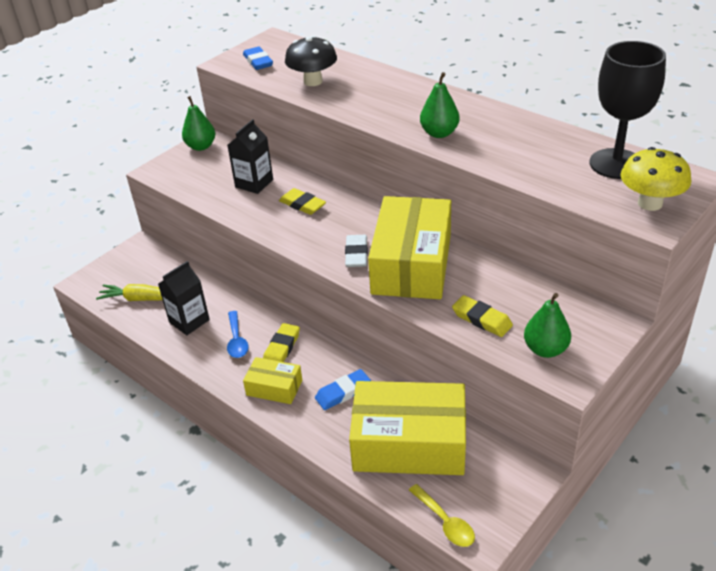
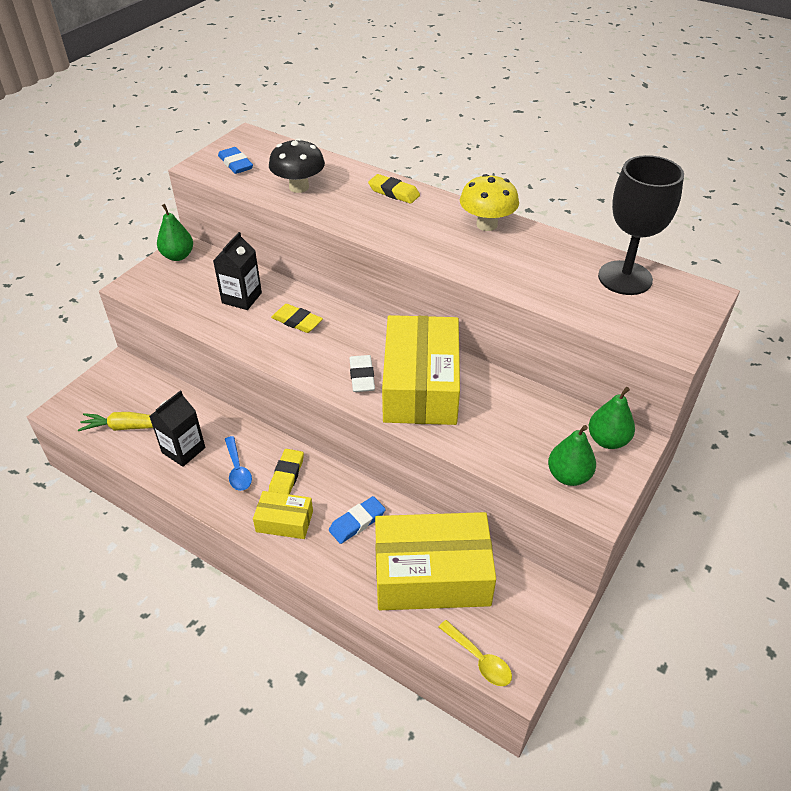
camera: 10 degrees left, 5 degrees up
green pear [420,72,460,138] -> green pear moved to [589,387,635,449]
yellow eraser [452,295,513,337] -> yellow eraser moved to [368,174,420,204]
yellow mushroom [621,147,691,211] -> yellow mushroom moved to [460,174,519,231]

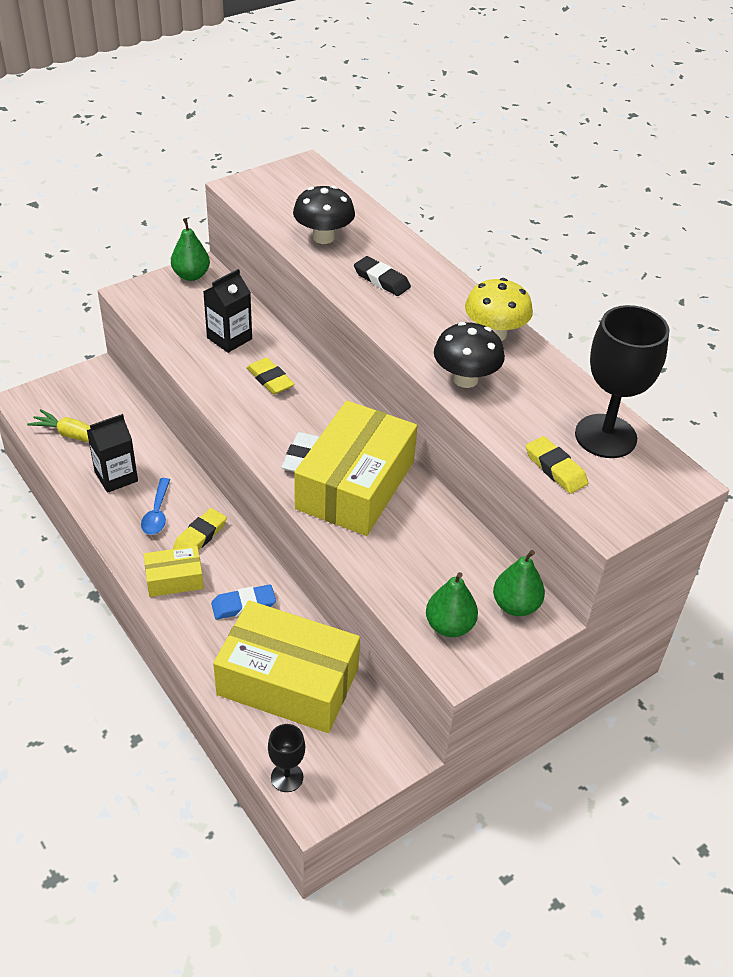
camera: 20 degrees right, 0 degrees up
blue eraser [218,147,253,174] -> none
yellow box [253,491,313,539] -> yellow box turned 45 degrees counterclockwise [144,546,204,597]
yellow eraser [368,174,420,204] -> yellow eraser moved to [526,436,588,494]
yellow spoon [438,620,512,686] -> black goblet [268,724,305,792]
none -> black eraser [354,256,411,296]
none -> black mushroom [434,322,505,388]

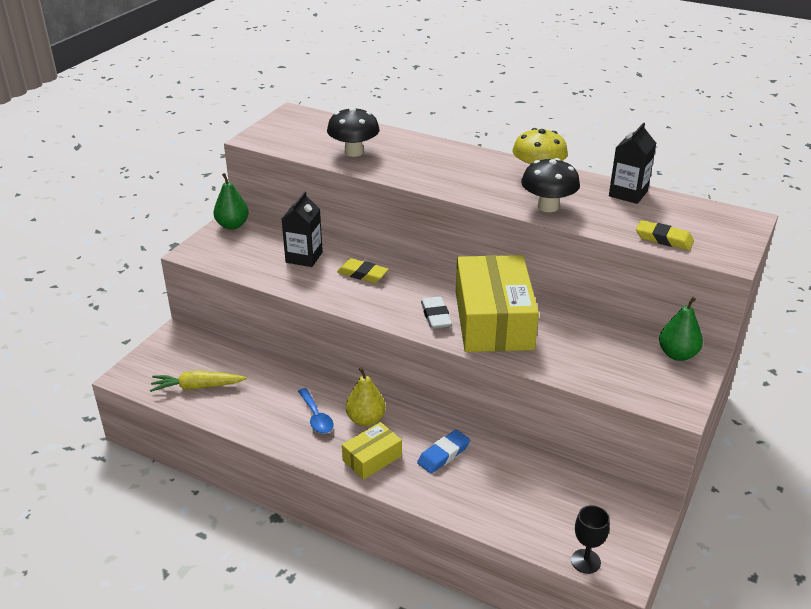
camera: 25 degrees left, 10 degrees down
black carton [87,414,138,493] -> black carton moved to [609,123,656,204]
yellow eraser [173,508,227,550] -> yellow pear [346,367,386,426]
yellow box [213,600,360,733] -> none
black eraser [354,256,411,296] -> none
green pear [426,572,478,637] -> none
black goblet [575,305,669,458] -> none

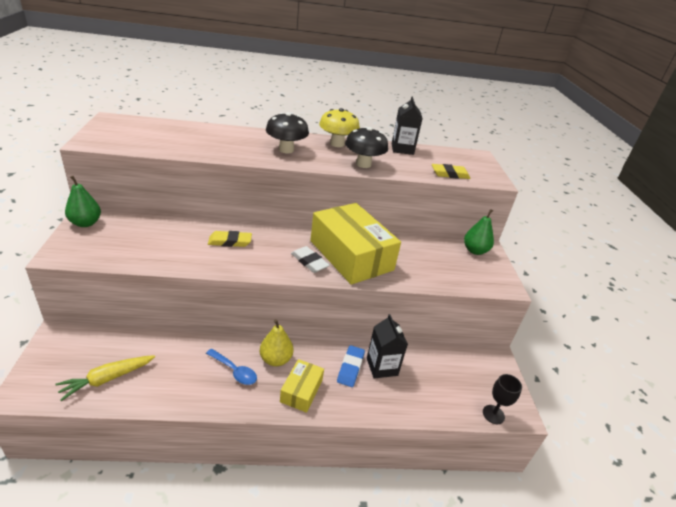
camera: 35 degrees left, 0 degrees up
black carton [282,192,323,267] -> black carton moved to [367,314,408,378]
black mushroom [327,107,380,157] -> black mushroom moved to [266,112,309,153]

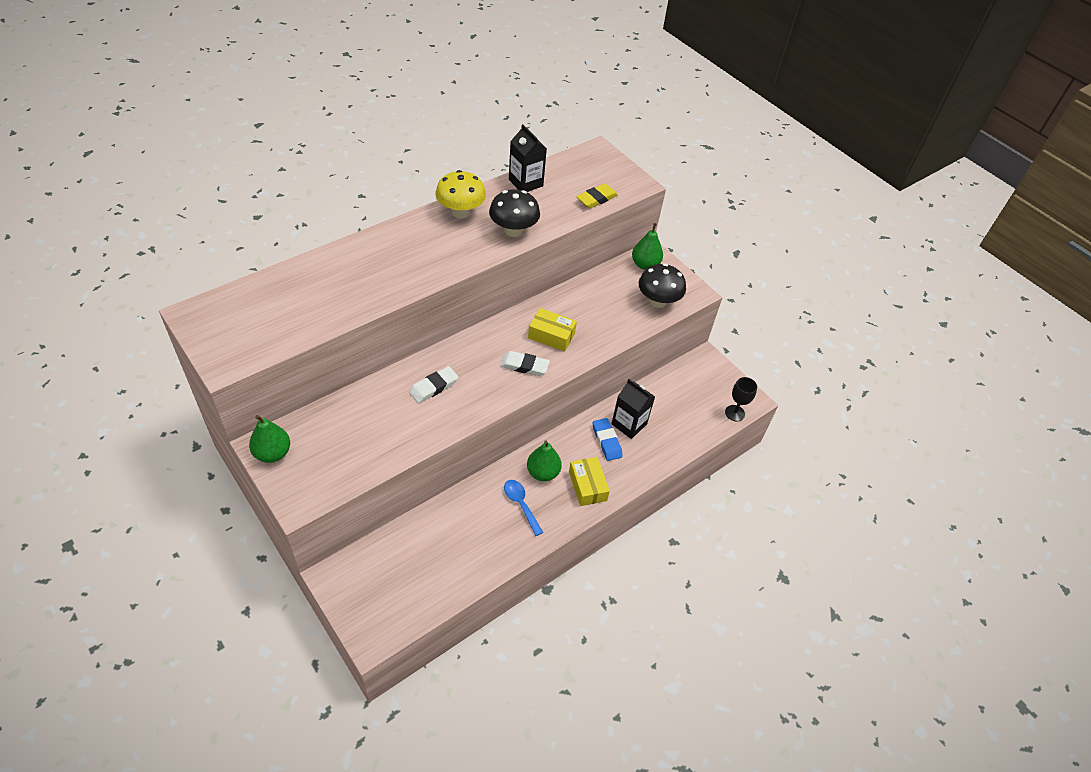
camera: 35 degrees left, 15 degrees up
yellow carrot [55,355,155,401] -> none
blue spoon [206,349,257,385] -> blue spoon turned 120 degrees counterclockwise [504,480,543,536]
yellow eraser [208,231,252,247] -> white eraser [409,366,458,403]
yellow pear [260,319,293,366] -> green pear [527,441,562,481]
black mushroom [266,112,309,153] -> black mushroom moved to [639,264,686,308]
yellow box [310,203,401,285] -> yellow box [528,308,577,352], size x0.48

